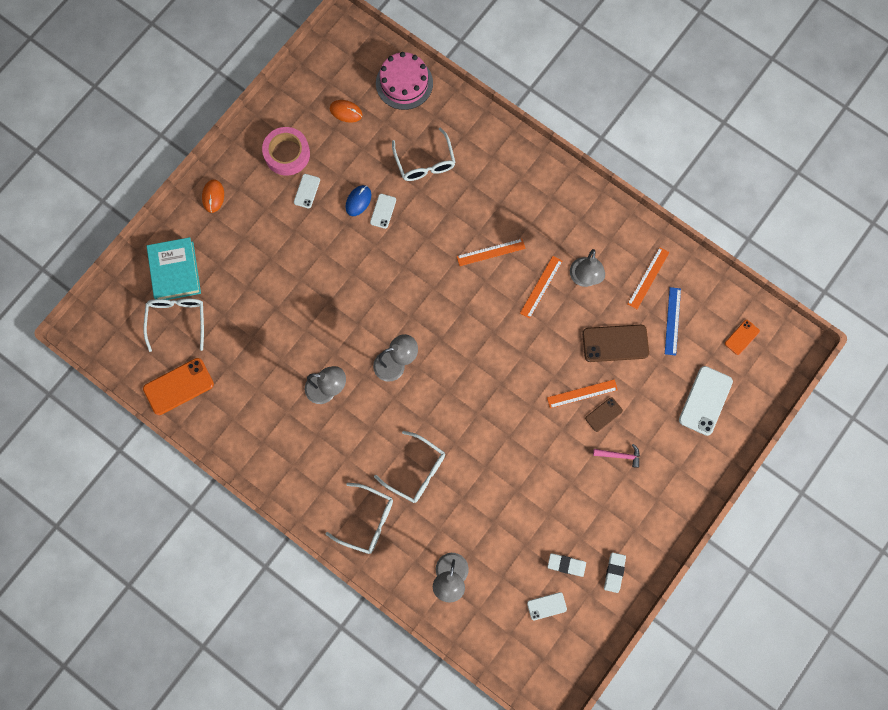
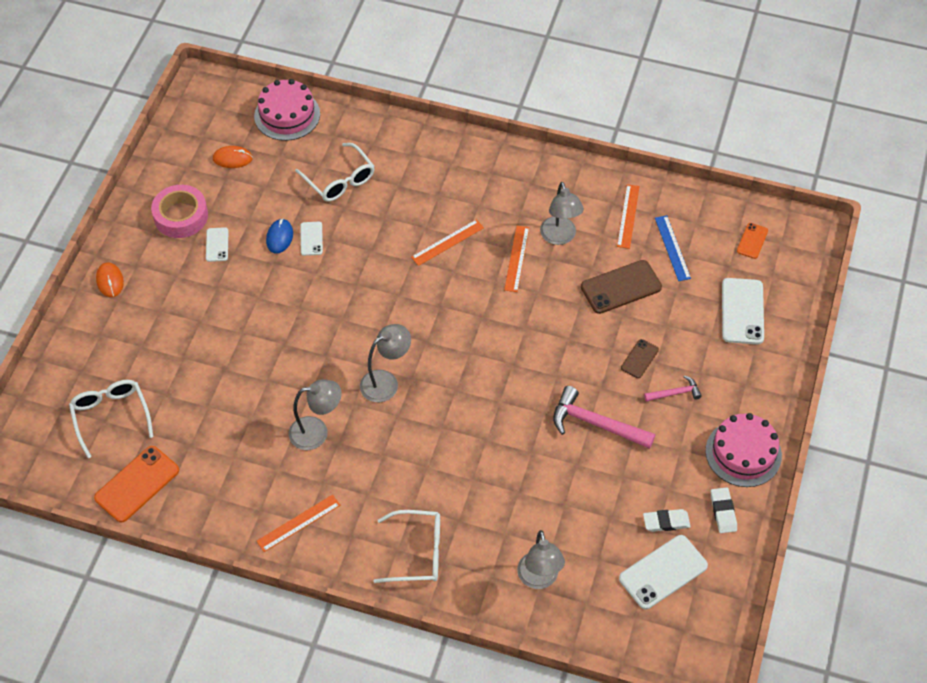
camera: 20 degrees left, 20 degrees down
turquoise book [147,237,201,300] -> none
white glasses [374,431,445,503] -> none
white phone [527,592,567,620] -> white phone [619,535,708,609], size x1.83
orange ruler [547,379,618,408] -> orange ruler moved to [257,495,340,552]
none -> pink hammer [553,386,655,449]
none -> pink cake [706,413,782,487]

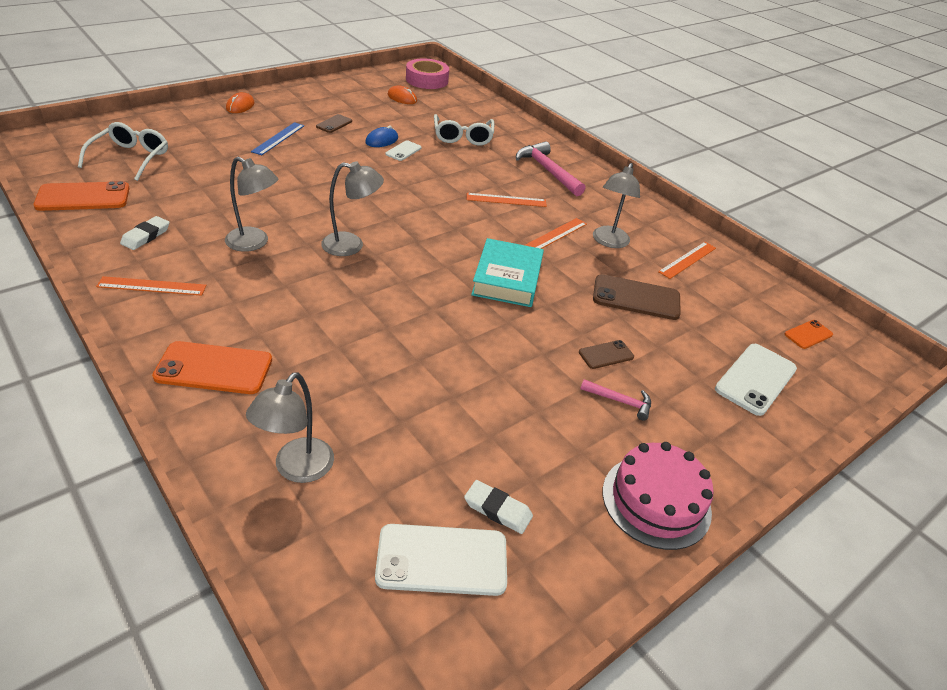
camera: 30 degrees right, 15 degrees down
pink tape [151,185,208,238] -> pink tape moved to [406,58,449,89]
white phone [206,227,228,262] -> brown phone [316,114,352,133]
pink cake [254,79,320,141] -> none
white glasses [373,510,440,583] -> orange phone [152,341,272,394]
pink hammer [553,386,655,449] -> pink hammer moved to [516,141,586,196]
blue ruler [655,215,691,281] -> blue ruler moved to [251,122,304,155]
white eraser [711,487,737,533] -> white eraser moved to [120,216,170,250]
none -> turquoise book [471,238,544,307]

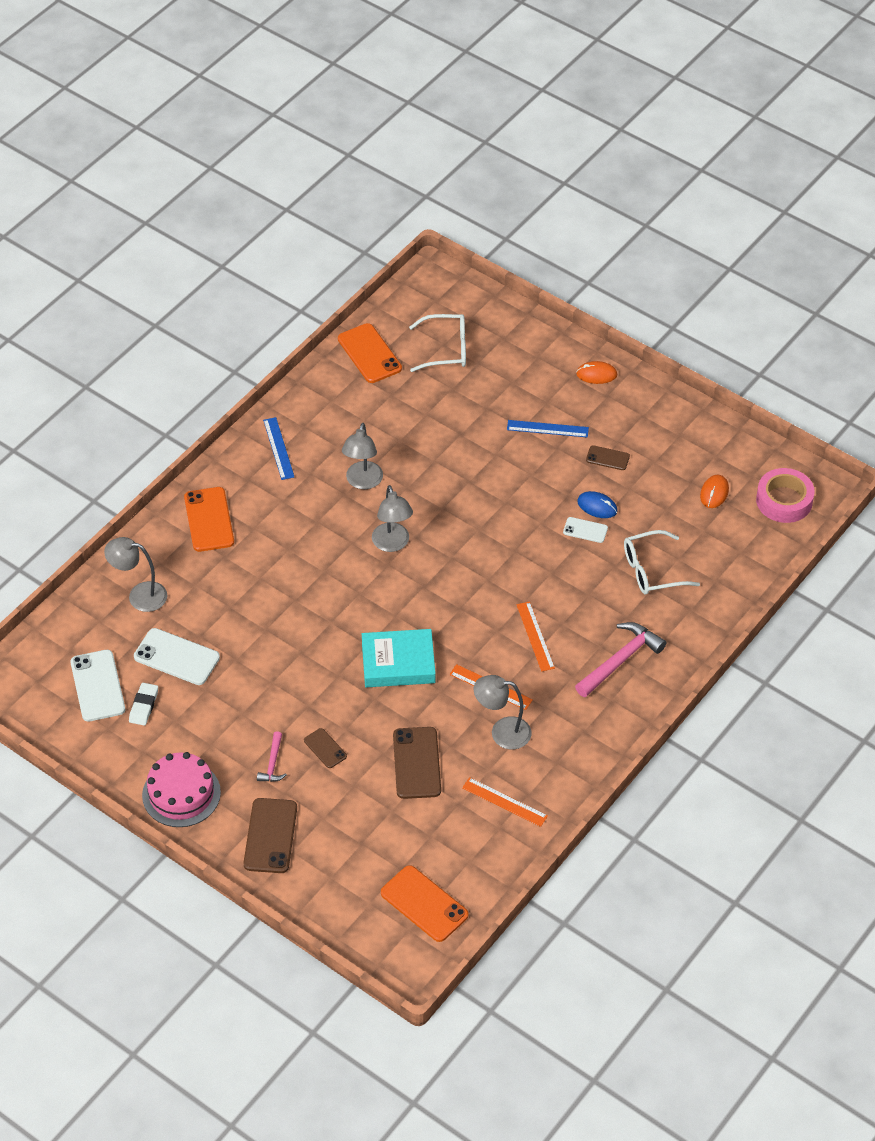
camera: 80 degrees right, 10 degrees up
orange ruler [96,276,207,296] -> blue ruler [263,417,294,480]
white eraser [120,216,170,250] -> none
white phone [715,344,797,416] -> white phone moved to [134,628,220,685]
orange phone [785,320,833,349] -> orange phone [381,865,469,942], size x1.83
none -> brown phone [244,798,297,873]

